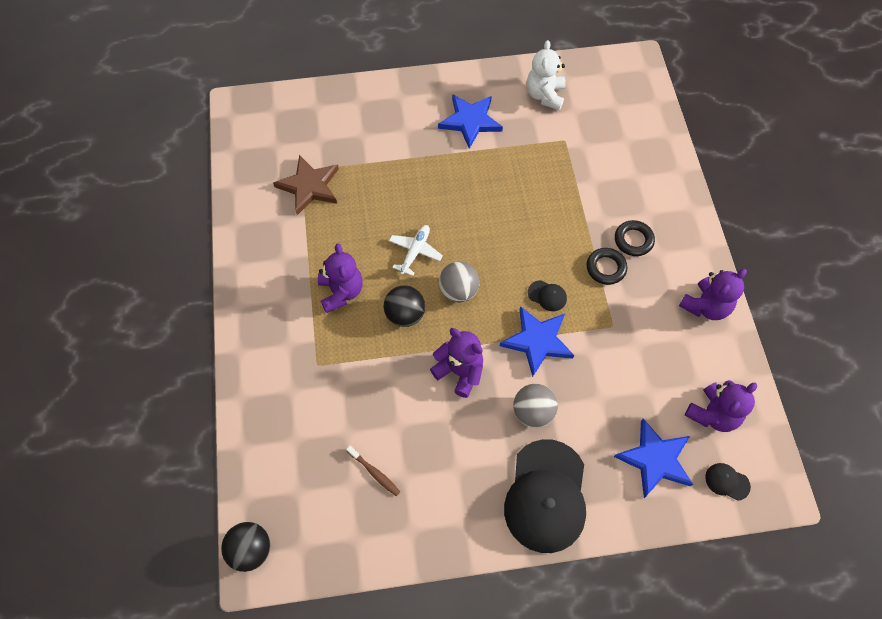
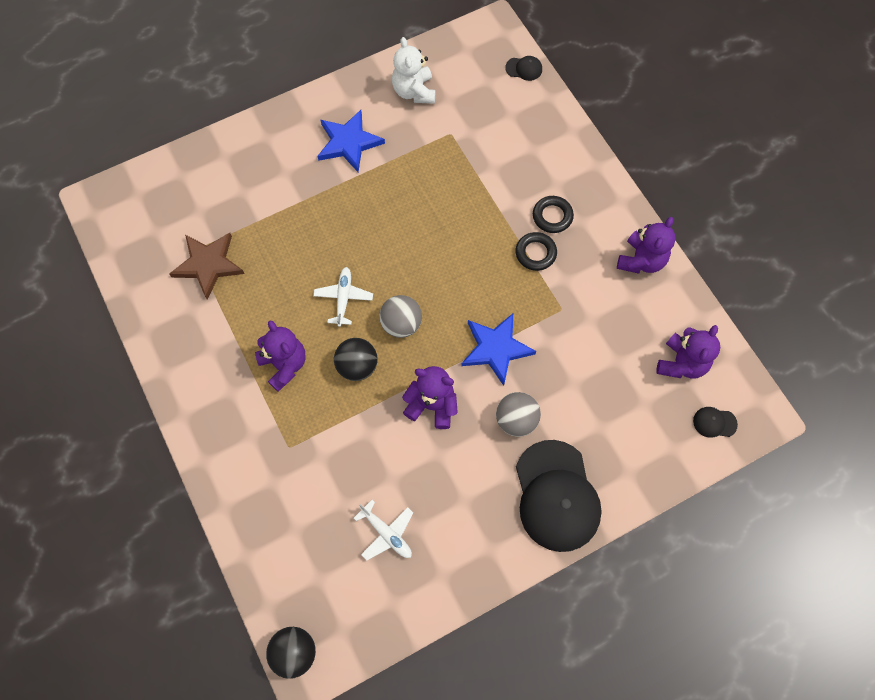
camera: 20 degrees left, 5 degrees up
brown toothbrush [346,446,400,496] -> white plane [354,500,413,561]
black cap [528,280,567,311] -> black cap moved to [505,56,542,81]
blue star [614,419,693,498] -> none

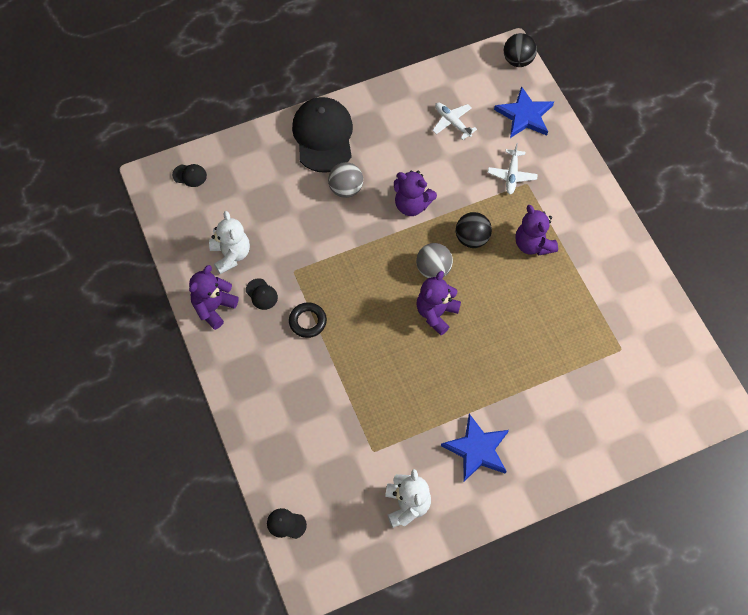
camera: 175 degrees left, 5 degrees down
brown star [169,233,245,300] -> none
white plane [313,267,373,327] -> white plane moved to [488,143,538,194]
blue star [461,314,536,386] -> blue star moved to [494,86,554,138]
black ring [533,196,574,233] -> none
purple teddy bear [656,325,720,379] -> purple teddy bear moved to [416,271,461,335]
none -> white teddy bear [209,211,250,274]
none -> black cap [246,278,278,310]

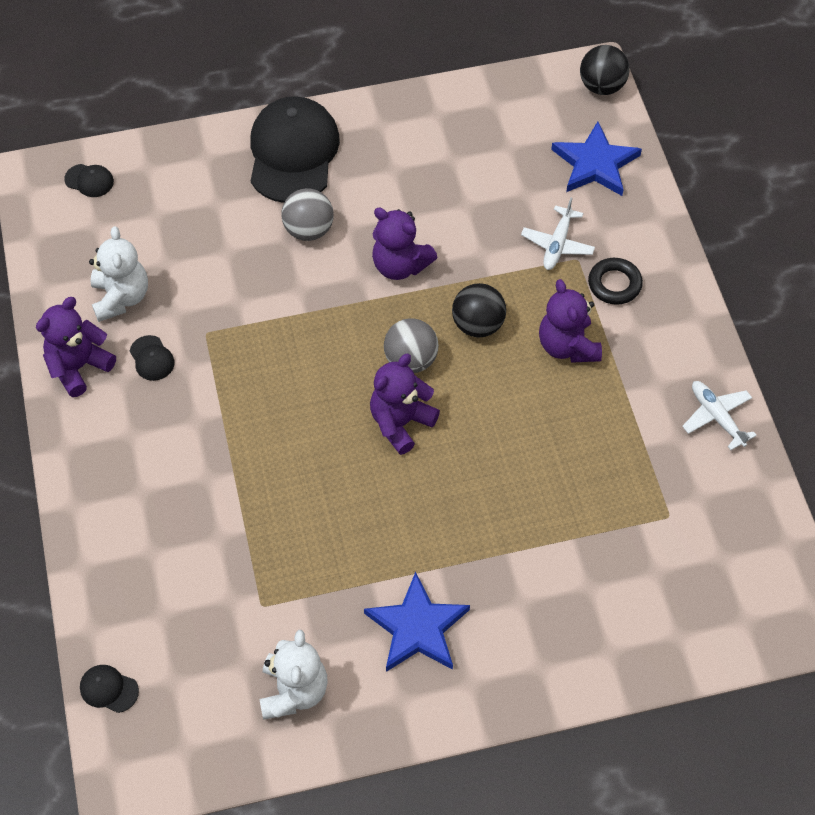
camera: 10 degrees right, 5 degrees down
black ring [289,302,327,338] -> black ring moved to [588,258,643,305]
white plane [432,102,477,140] -> white plane moved to [682,381,757,450]

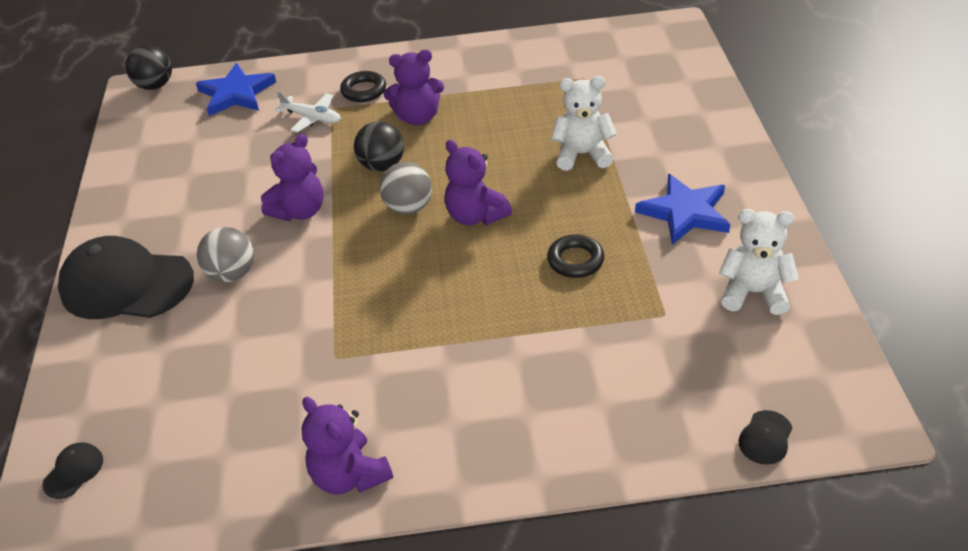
camera: 80 degrees left, 15 degrees down
white teddy bear [89,226,148,322] -> white teddy bear moved to [551,76,617,171]
black cap [130,335,175,381] -> none
white plane [682,381,757,450] -> none
none -> black ring [547,234,604,278]

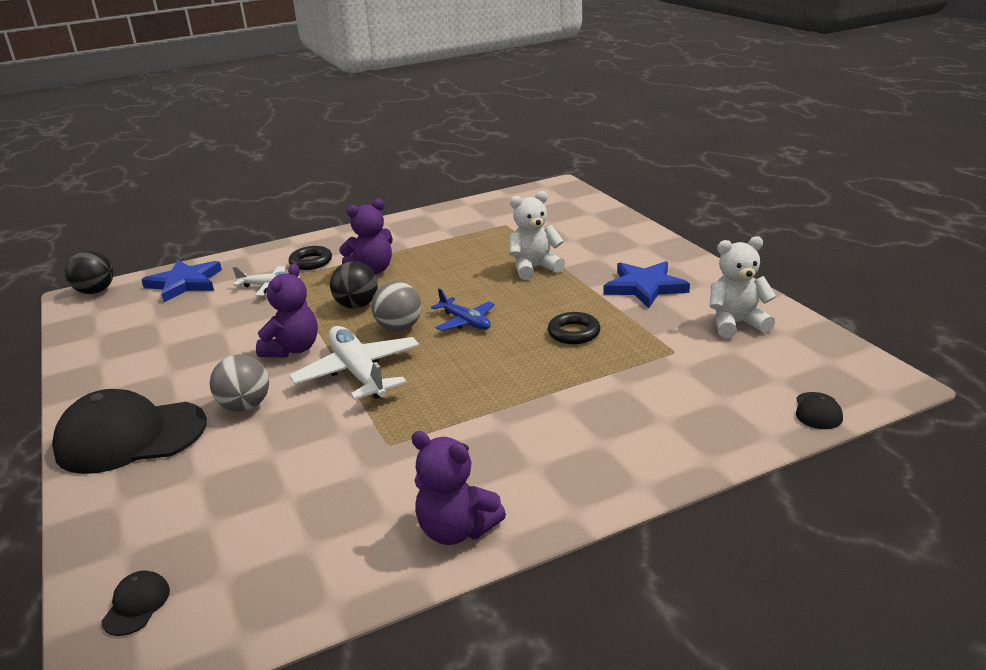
camera: 20 degrees left, 15 degrees down
purple teddy bear [445,140,512,226] -> blue plane [431,288,495,331]
none -> white plane [289,326,420,400]

